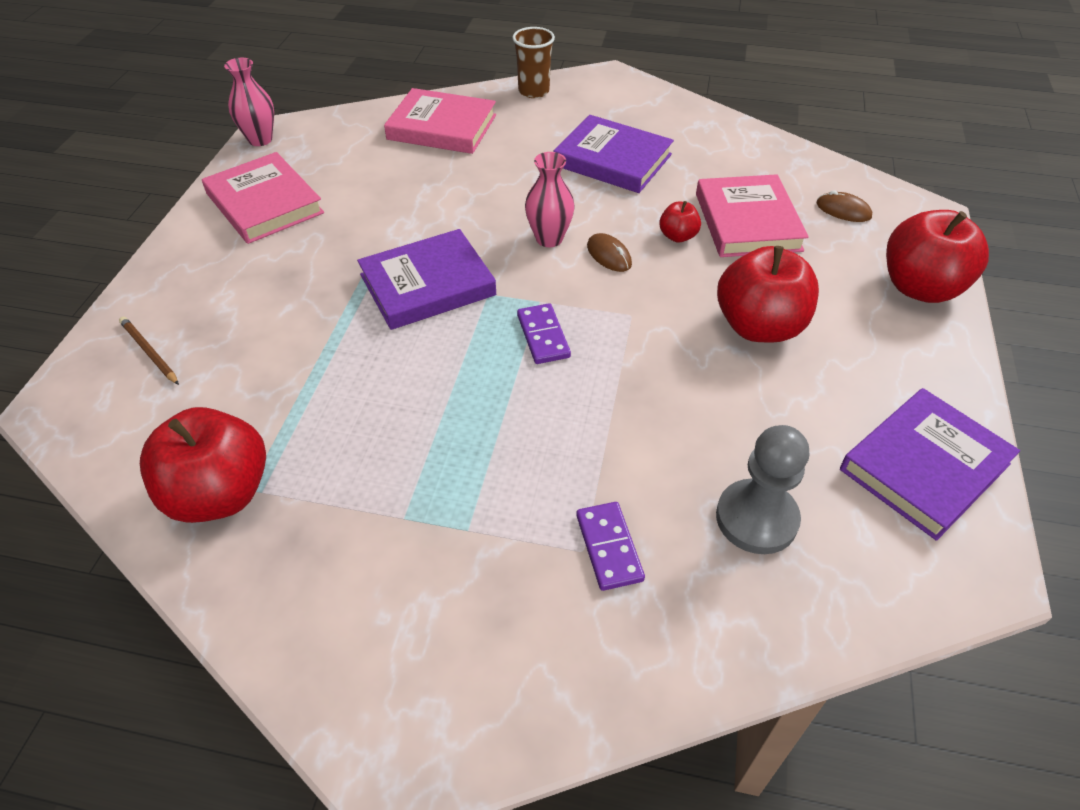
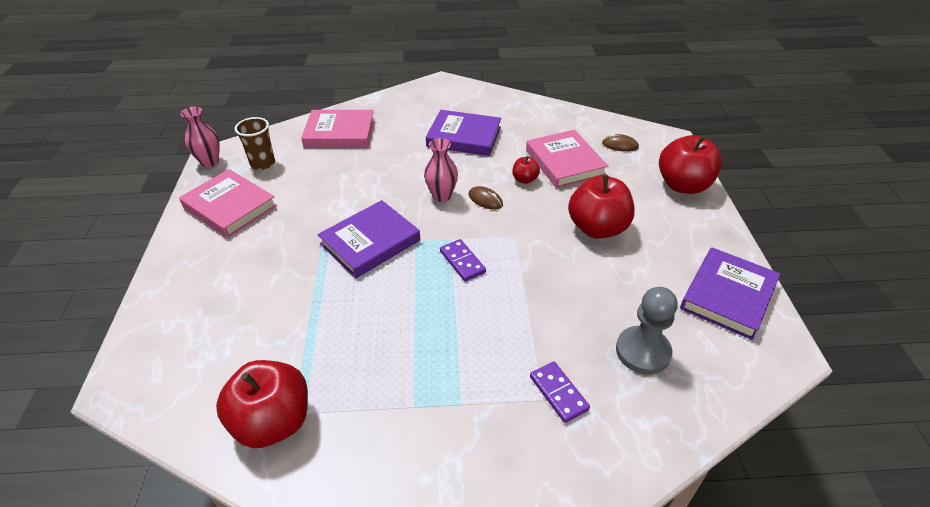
camera: 15 degrees left, 5 degrees down
brown pencil [119,317,179,385] -> none
brown cup [512,27,555,98] -> brown cup moved to [235,117,275,170]

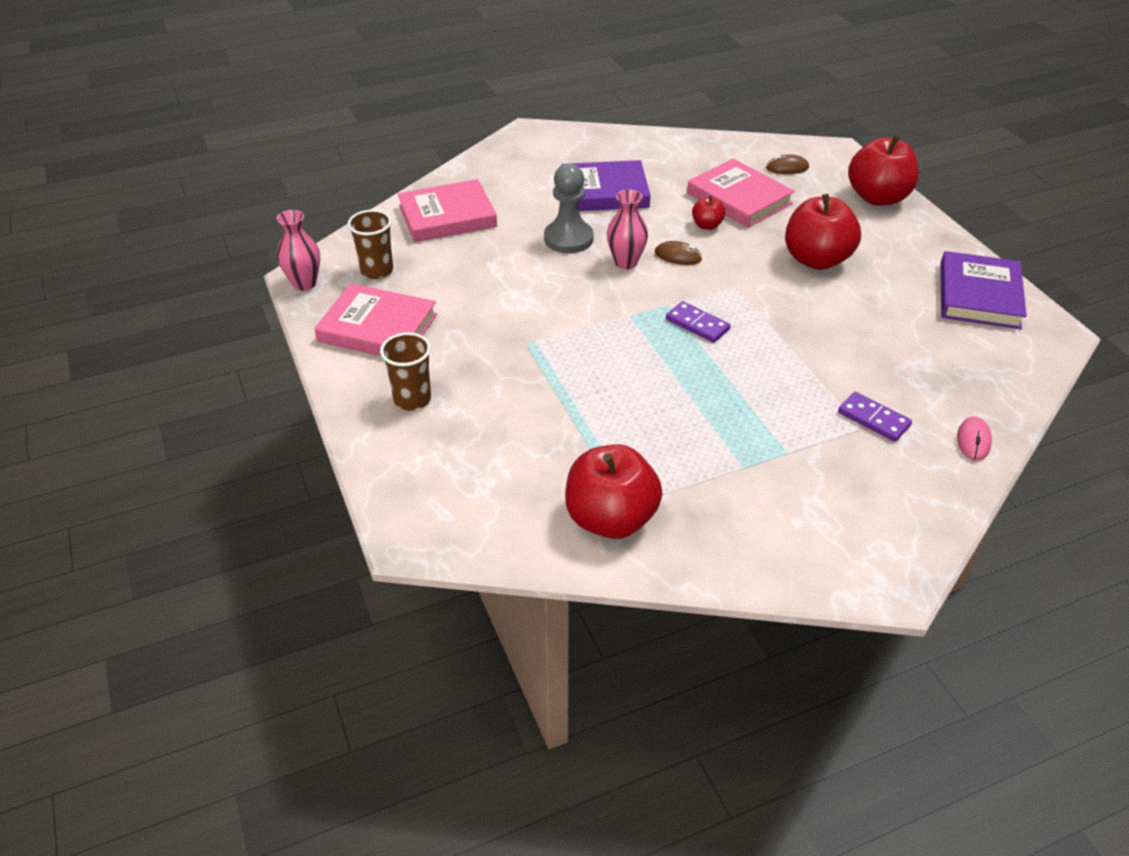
camera: 20 degrees left, 0 degrees up
purple book [318,200,420,278] -> none
grey pawn [616,287,678,374] -> grey pawn moved to [544,164,594,253]
none -> brown cup [380,332,431,411]
none -> pink mouse [957,417,992,461]

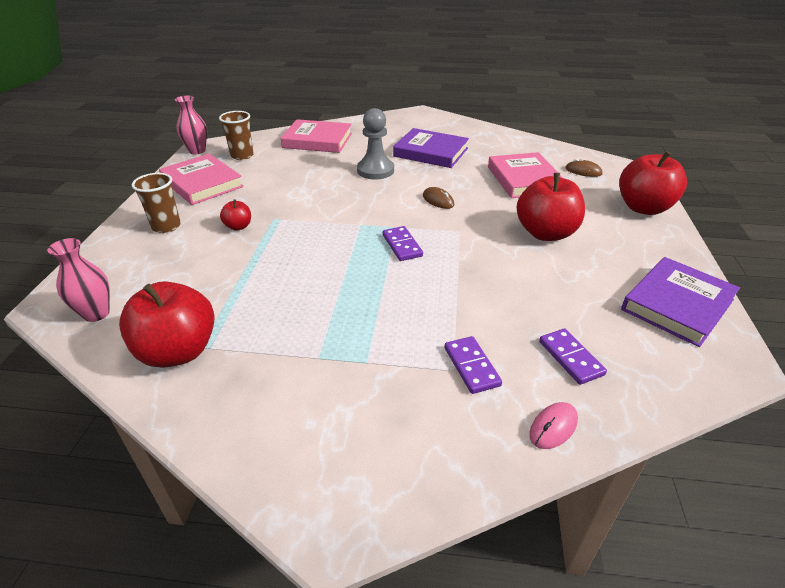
camera: 30 degrees right, 5 degrees down
pink vase [607,190,648,269] -> pink vase moved to [47,238,110,322]
red apple [692,196,725,230] -> red apple moved to [220,199,251,231]
none -> purple domino [539,328,607,385]

